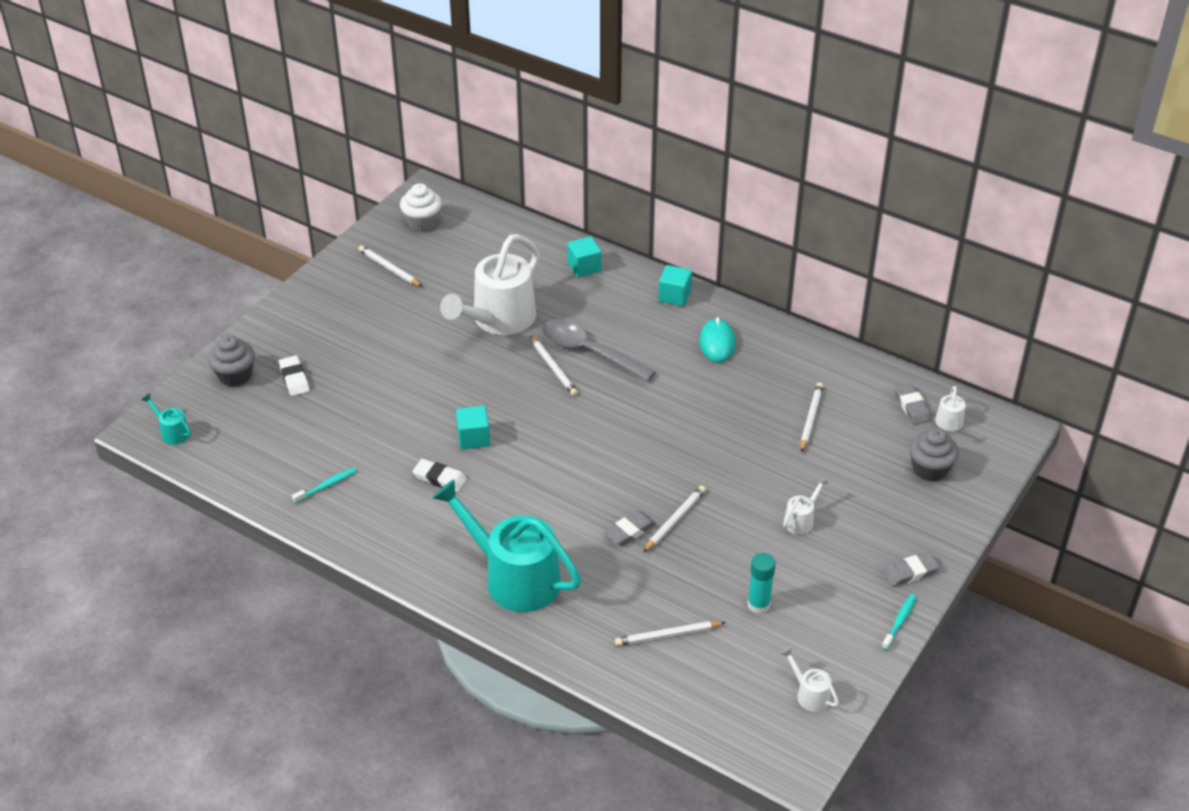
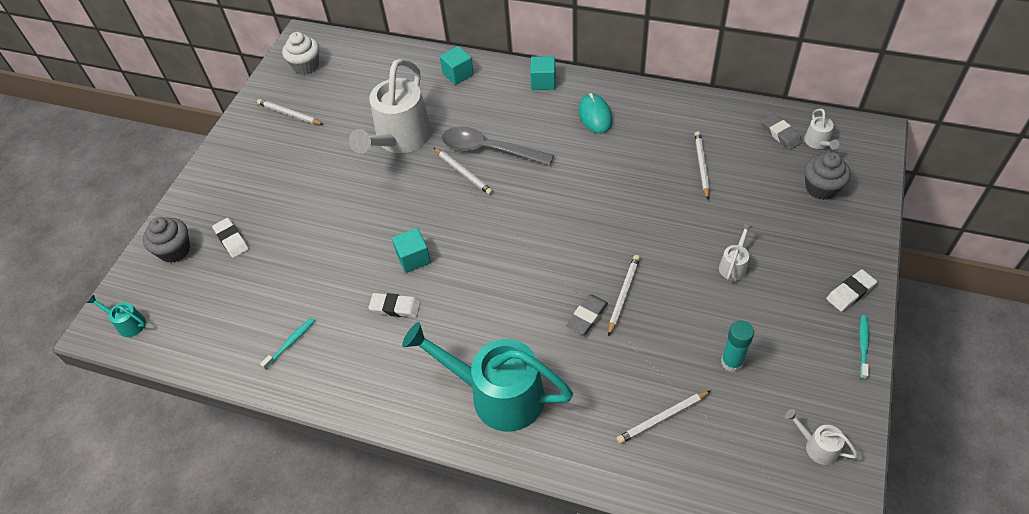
camera: 10 degrees left, 10 degrees up
grey eraser [883,552,941,587] -> white eraser [826,269,877,312]

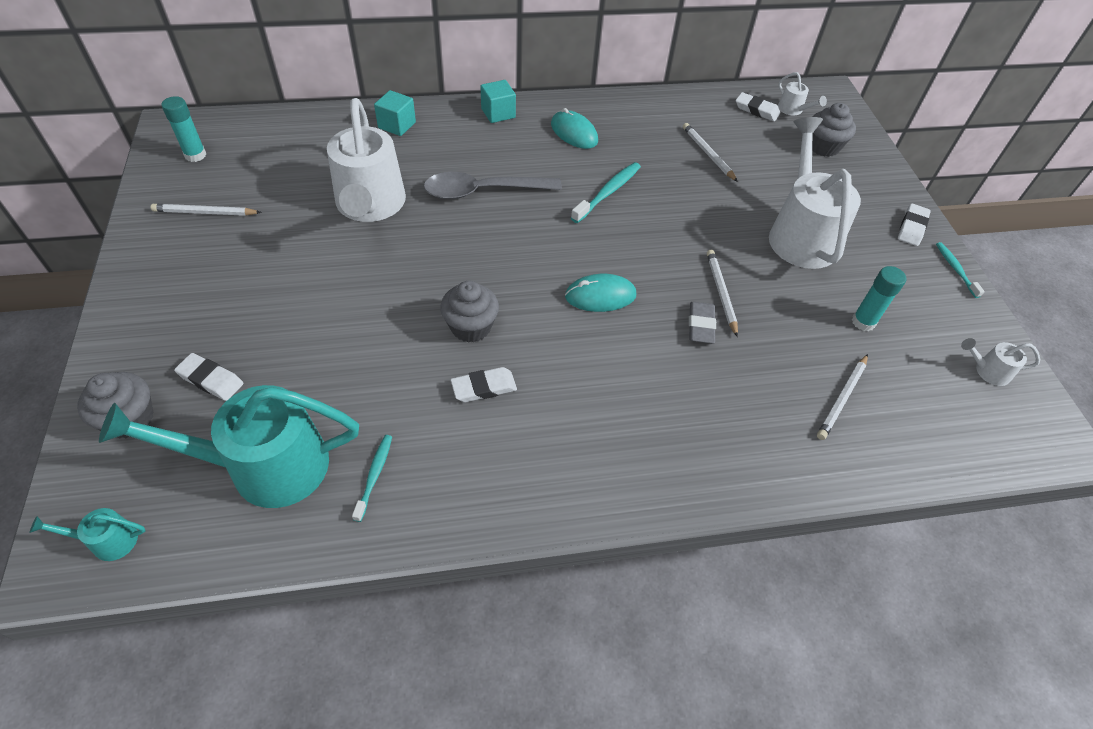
camera: 35 degrees left, 0 degrees up
white cupcake [282,32,319,74] -> turquoise glue stick [162,96,206,162]
turquoise cube [392,228,431,273] -> grey cupcake [440,281,499,343]
turquoise watering can [402,322,573,432] -> turquoise watering can moved to [99,385,359,508]
white pencil [434,148,493,195] -> none
white watering can [719,223,753,281] -> white watering can [769,117,861,269], size x2.39
grey eraser [761,113,802,150] -> white eraser [736,92,780,121]
none -> turquoise mouse [565,274,636,312]
none -> turquoise toothbrush [571,162,641,223]

